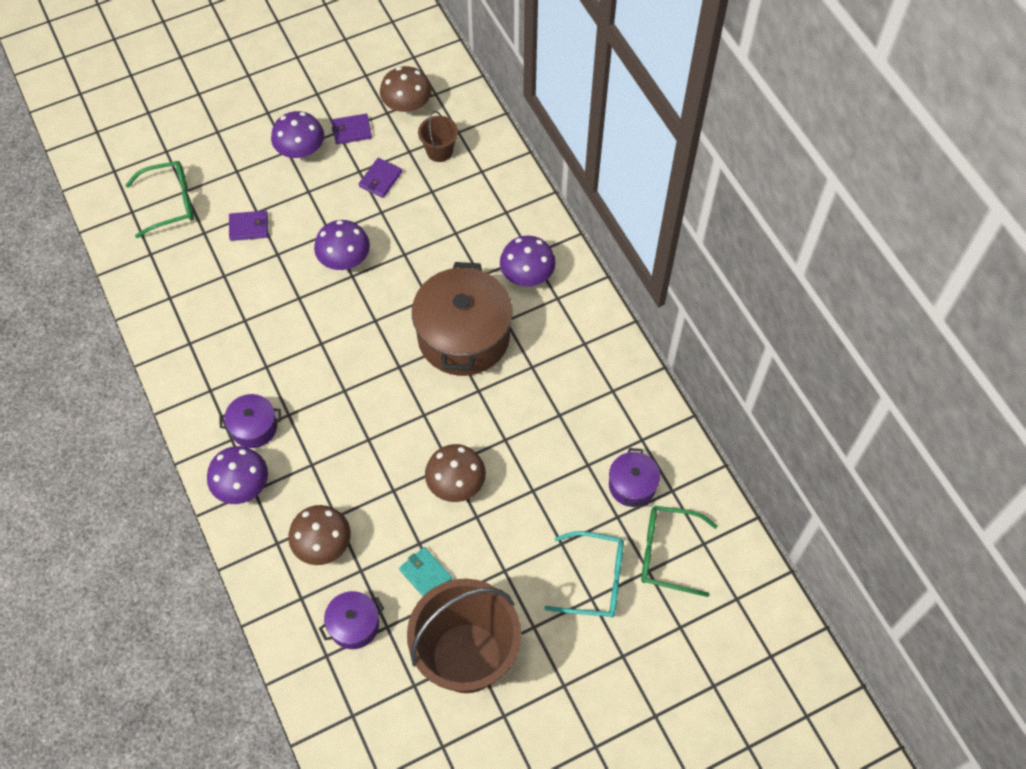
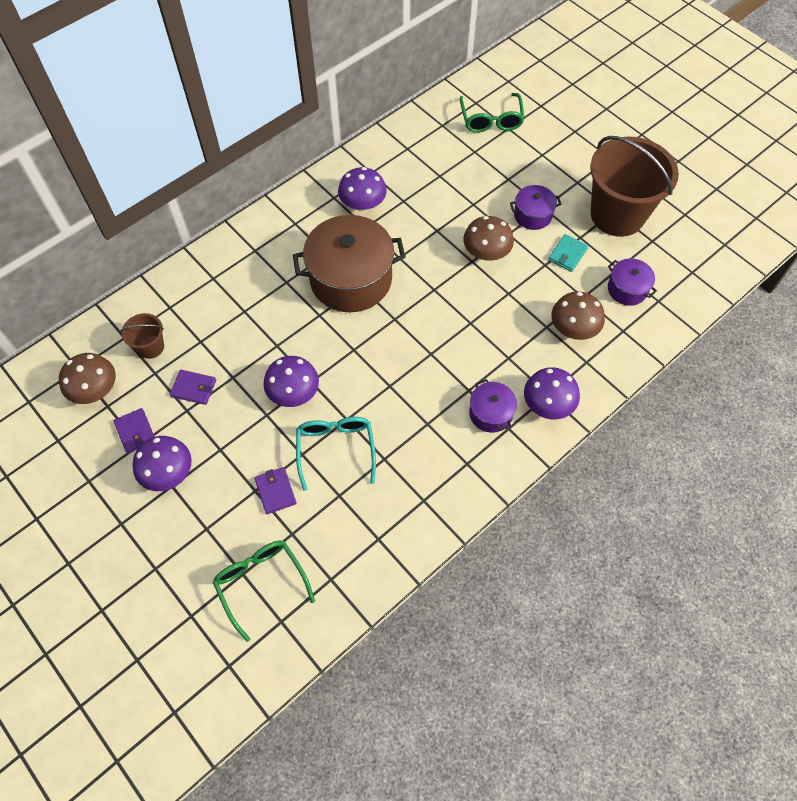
camera: 105 degrees left, 0 degrees up
purple mushroom [500,236,556,286] -> purple mushroom moved to [338,167,387,212]
turquoise glasses [544,531,624,618] -> turquoise glasses moved to [296,417,376,491]
purple pot [609,448,660,507] -> purple pot moved to [510,185,561,230]

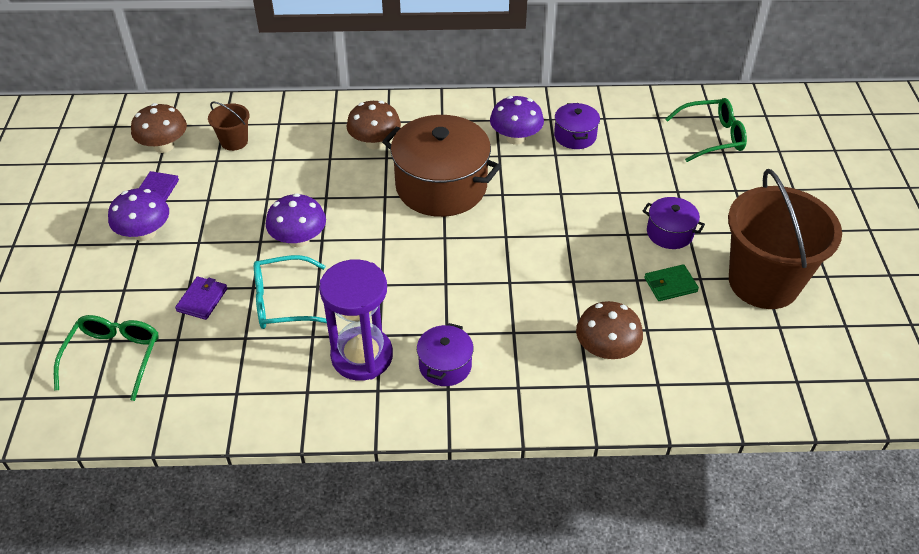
camera: 40 degrees right, 15 degrees down
purple wallet [170,370,216,405] -> none
turquoise glasses [296,417,376,491] -> turquoise glasses turned 135 degrees counterclockwise [254,255,327,329]
green glasses [459,93,525,133] -> green glasses turned 135 degrees counterclockwise [665,98,747,162]
brown mushroom [463,216,514,261] -> brown mushroom moved to [346,101,401,149]
purple mushroom [524,367,580,419] -> none
turquoise wallet [548,234,589,272] -> green wallet [645,264,699,301]
purple pot [608,258,657,306] -> purple pot moved to [554,103,600,149]
none -> purple hourglass [319,259,393,381]

